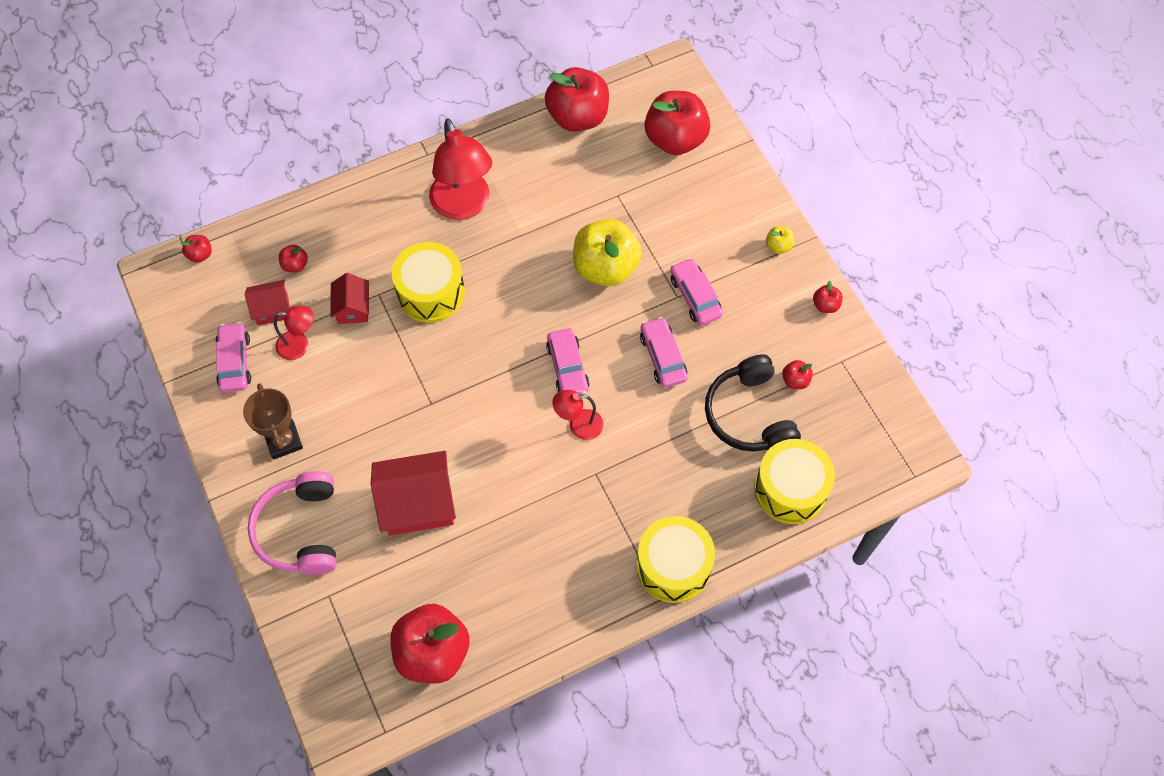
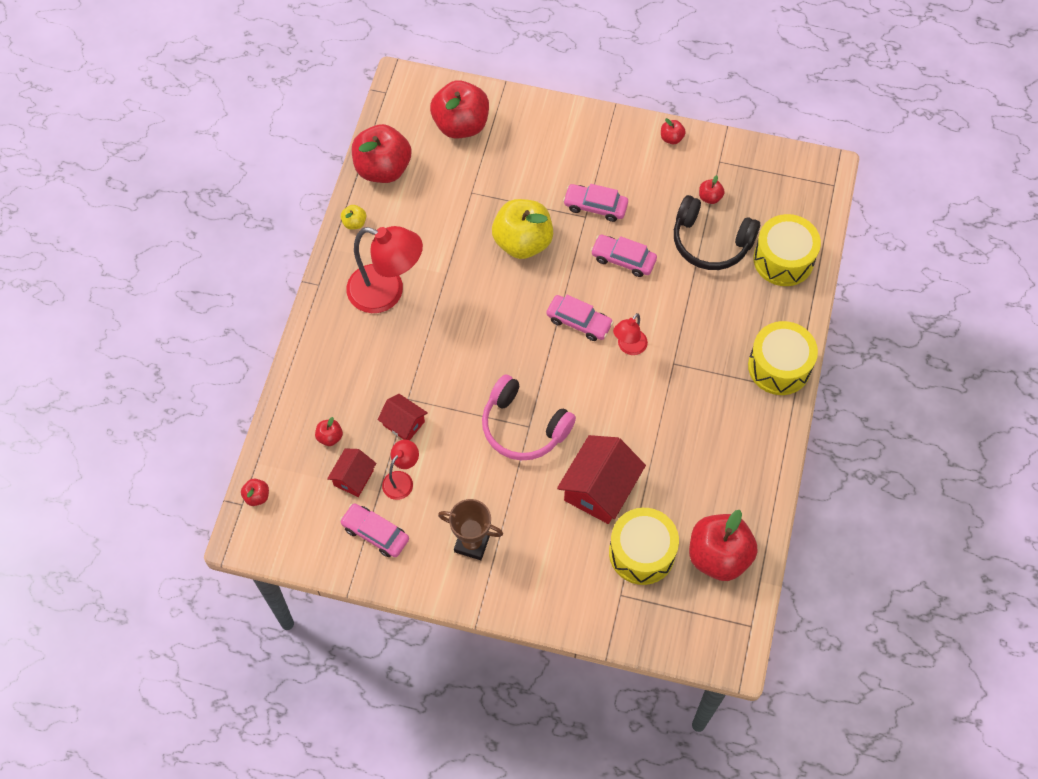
camera: 50 degrees left, 0 degrees up
pink headphones [248,471,336,575] -> pink headphones moved to [482,374,576,460]
yellow drum [392,242,465,323] -> yellow drum moved to [609,508,679,585]
yellow apple [766,226,795,254] -> yellow apple moved to [341,205,366,230]

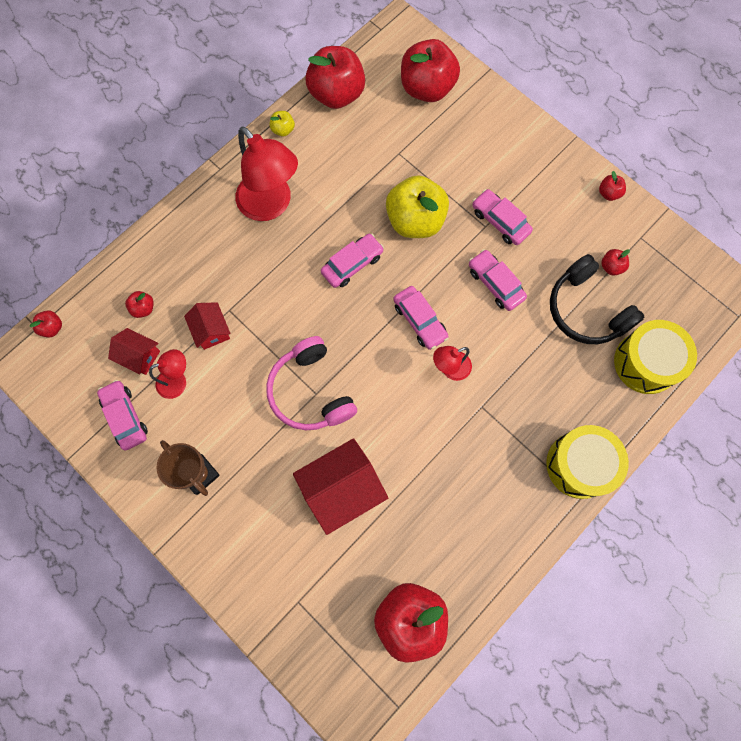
camera: 30 degrees right, 10 degrees up
red house [327,448,376,497] -> red house turned 60 degrees clockwise [108,328,160,375]
yellow drum [609,508,679,585] -> none
none -> pink car [321,234,384,288]

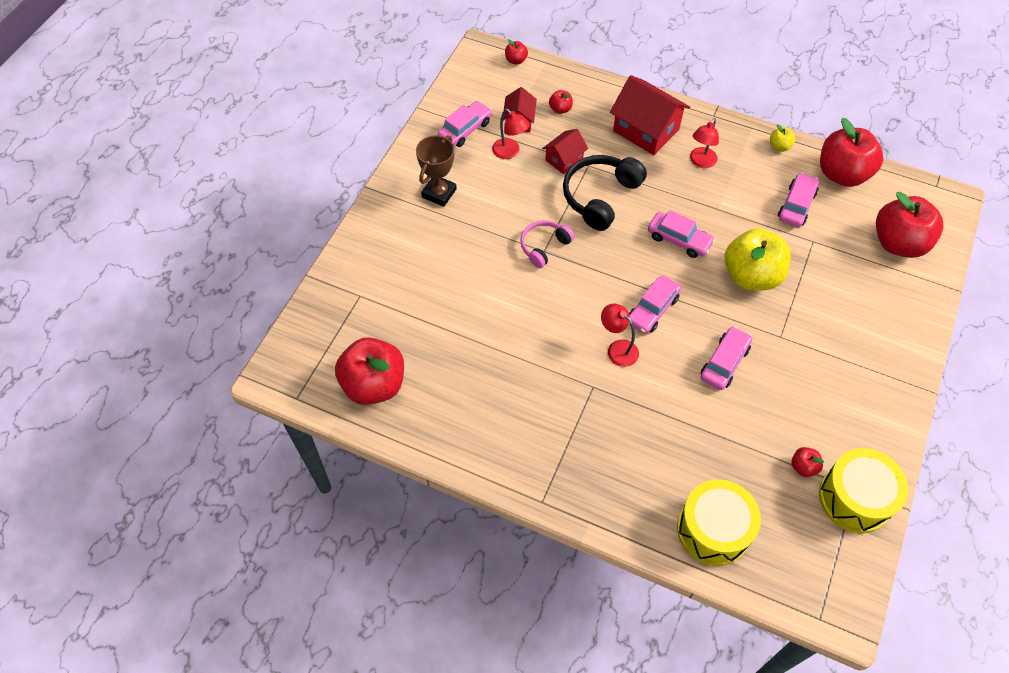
camera: 70 degrees right, 15 degrees down
red lamp [235,126,298,221] -> red lamp [690,118,719,168], size x0.52
pink headphones [266,336,357,430] -> pink headphones [520,220,575,268], size x0.61
red house [293,438,388,535] -> red house moved to [610,75,690,155]
pink car [472,189,533,245] -> pink car moved to [778,172,819,227]
yellow drum [546,425,629,499] -> yellow drum moved to [819,448,908,533]
black headphones [550,254,644,344] -> black headphones moved to [563,155,647,231]
red apple [599,171,626,201] -> none

